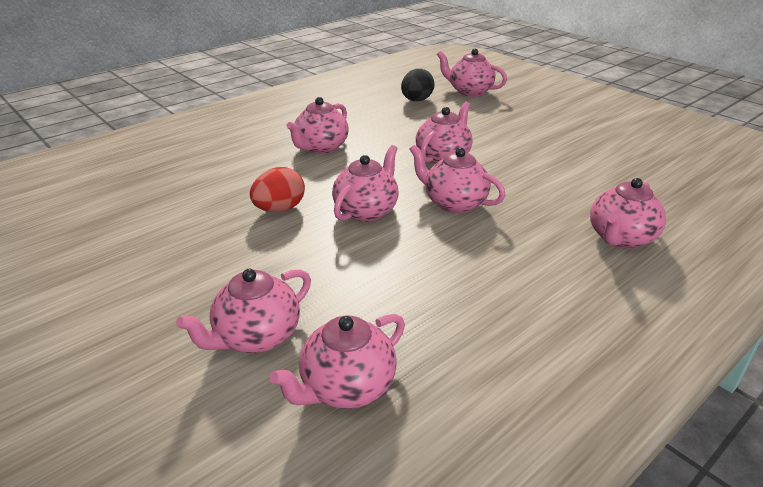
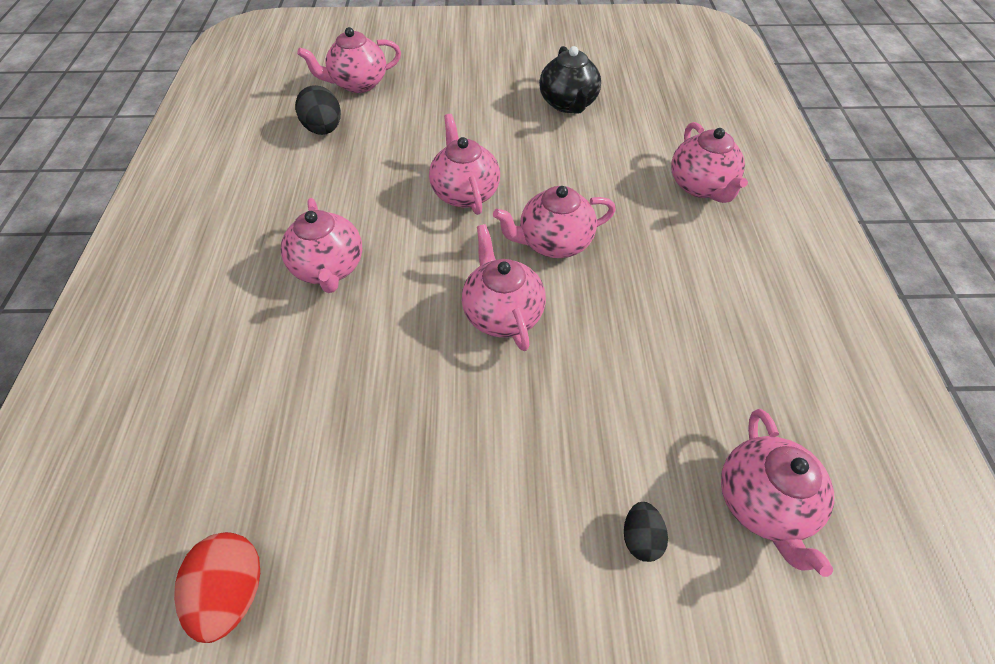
camera: 50 degrees left, 20 degrees up
pink teapot [176,269,311,353] -> black egg [624,502,668,562]
red egg [250,167,305,212] -> red egg moved to [174,532,260,643]
none -> black teapot [539,46,601,114]

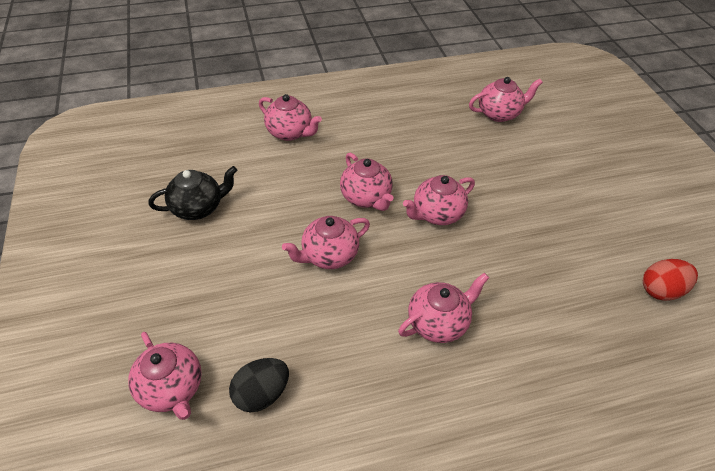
camera: 105 degrees left, 5 degrees down
black egg [624,502,668,562] -> none
pink teapot [671,122,748,203] -> pink teapot turned 60 degrees clockwise [259,94,322,141]

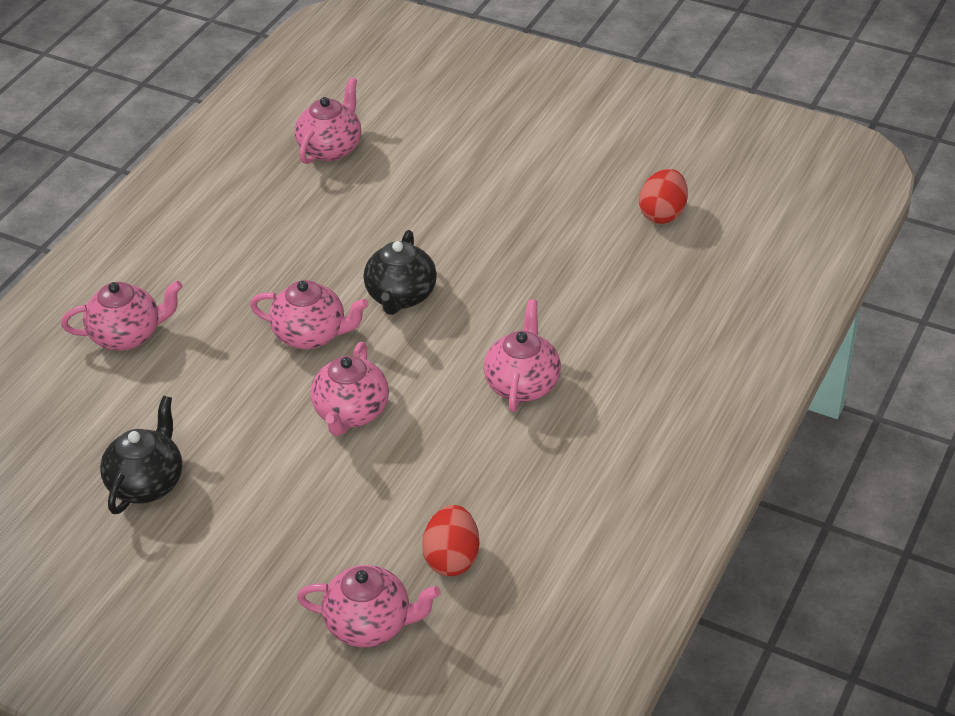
camera: 45 degrees left, 5 degrees down
black egg [229,358,289,412] -> red egg [422,505,480,576]
pink teapot [403,175,475,225] -> black teapot [364,230,437,315]

